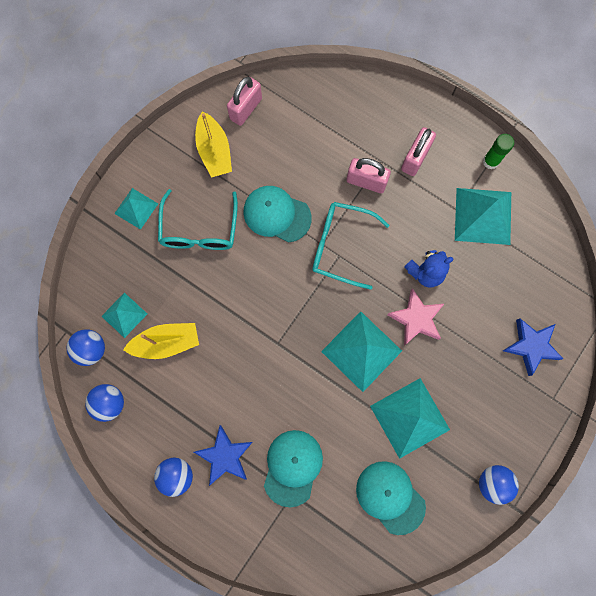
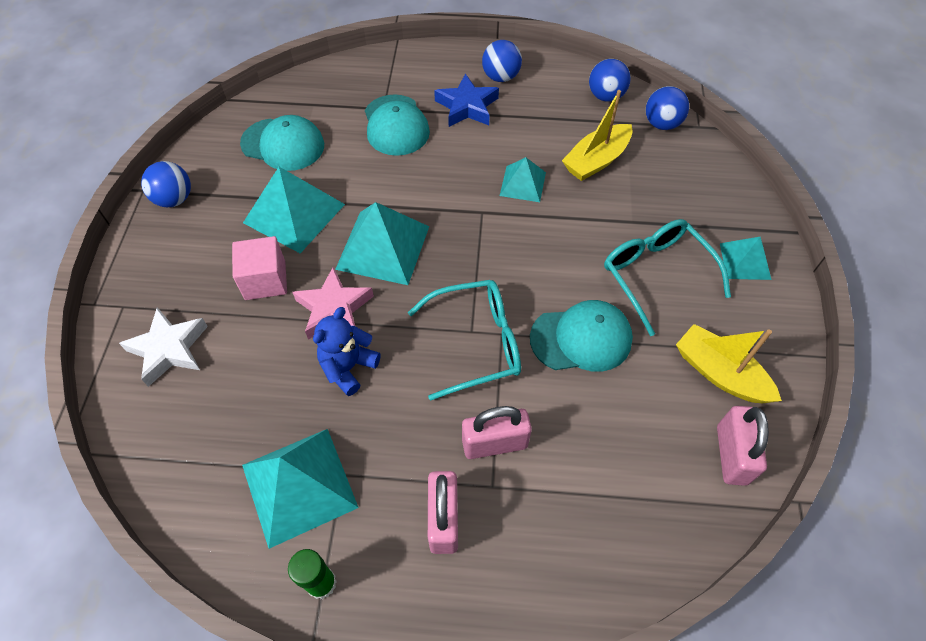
camera: 150 degrees right, 20 degrees down
turquoise pyramid [101,293,147,338] -> turquoise pyramid moved to [500,157,546,202]
blue star [503,318,563,376] -> white star [119,307,208,387]
none -> pink cube [232,236,287,300]

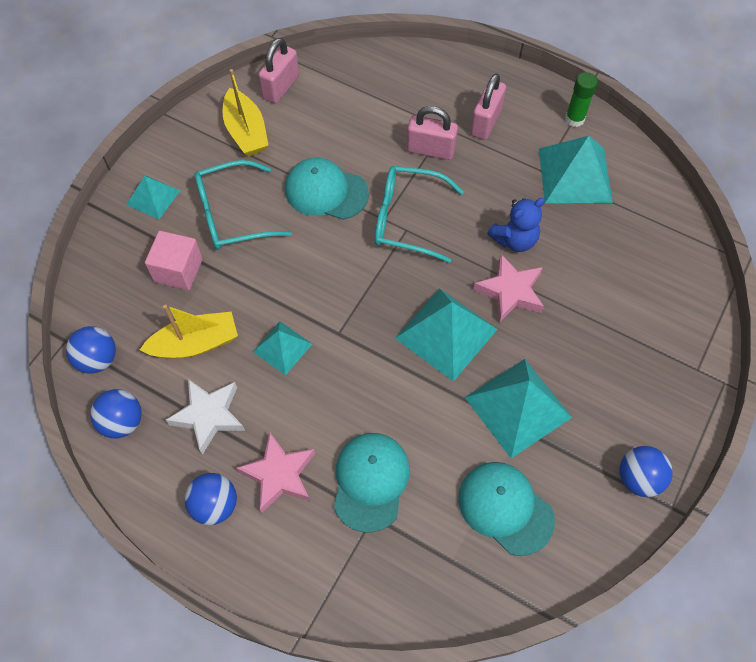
camera: 155 degrees left, 5 degrees up
white star [119,307,208,387] -> white star moved to [166,379,245,455]
pink cube [232,236,287,300] -> pink cube moved to [145,231,203,290]
blue star [434,74,499,127] -> pink star [236,432,315,513]
turquoise glasses [604,219,731,336] -> turquoise glasses turned 75 degrees clockwise [195,160,292,250]

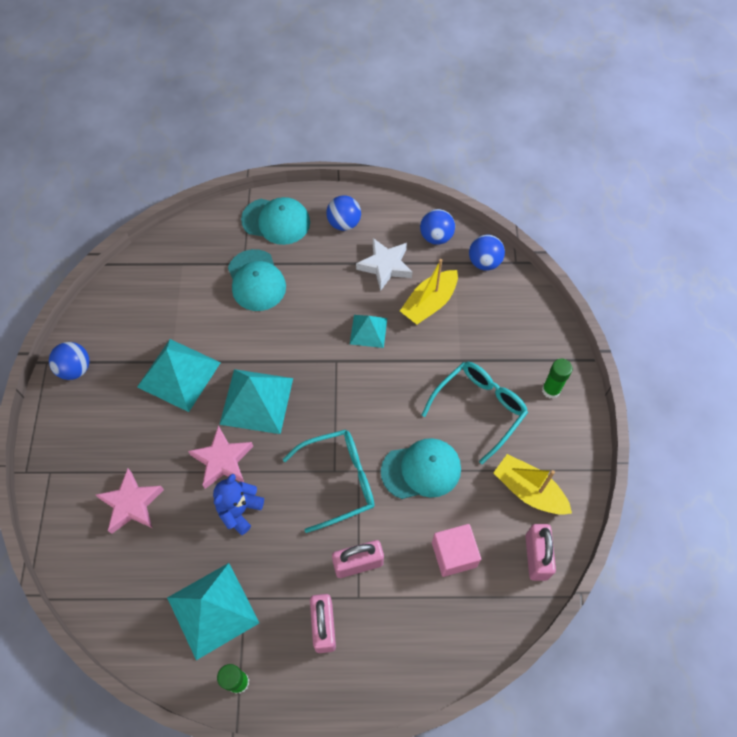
camera: 150 degrees right, 0 degrees up
turquoise pyramid [126,176,180,219] -> green glue stick [542,359,573,399]
pink cube [145,231,203,290] -> pink cube moved to [432,524,481,577]
pink star [236,432,315,513] -> pink star moved to [96,469,164,534]
turquoise cap [458,462,555,556] -> turquoise cap moved to [241,197,310,245]

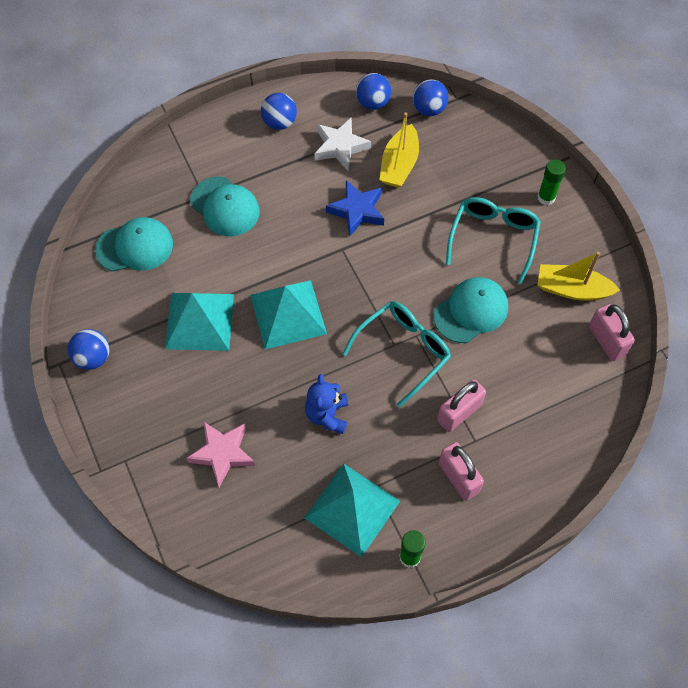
camera: 25 degrees left, 0 degrees up
pink star [188,425,253,489] -> none
turquoise cap [241,197,310,245] -> turquoise cap moved to [95,217,173,272]
turquoise pyramid [350,315,387,348] -> blue star [326,180,384,237]
pink cube [432,524,481,577] -> none

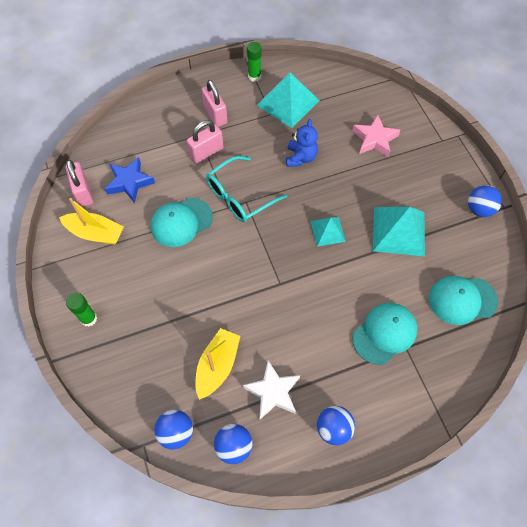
camera: 175 degrees left, 0 degrees up
turquoise cap [190,176,260,237] -> turquoise cap turned 90 degrees clockwise [352,303,418,365]
turquoise pyramid [250,280,327,349] -> turquoise pyramid [311,217,346,247], size x0.58
blue star [326,180,384,237] -> blue star moved to [105,157,155,203]
turquoise glasses [446,197,541,284] -> none

